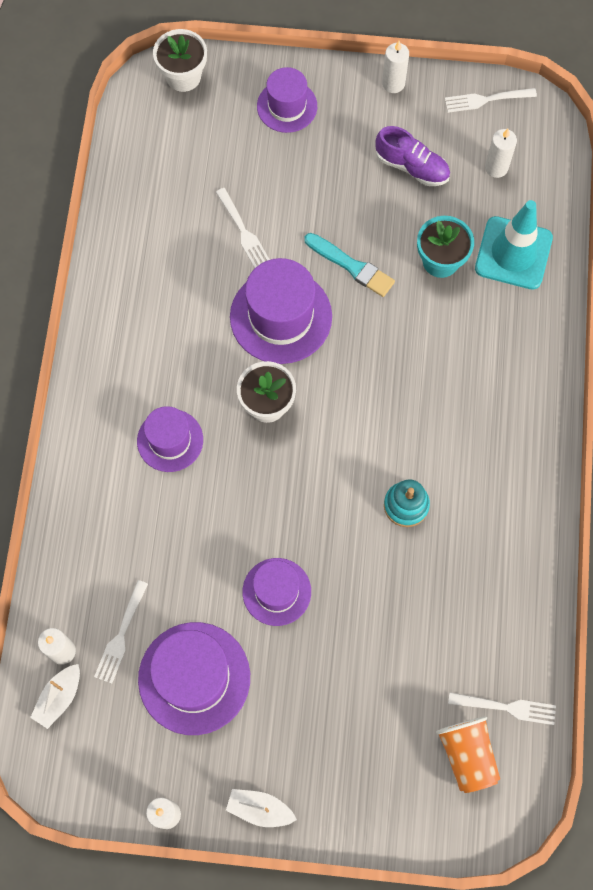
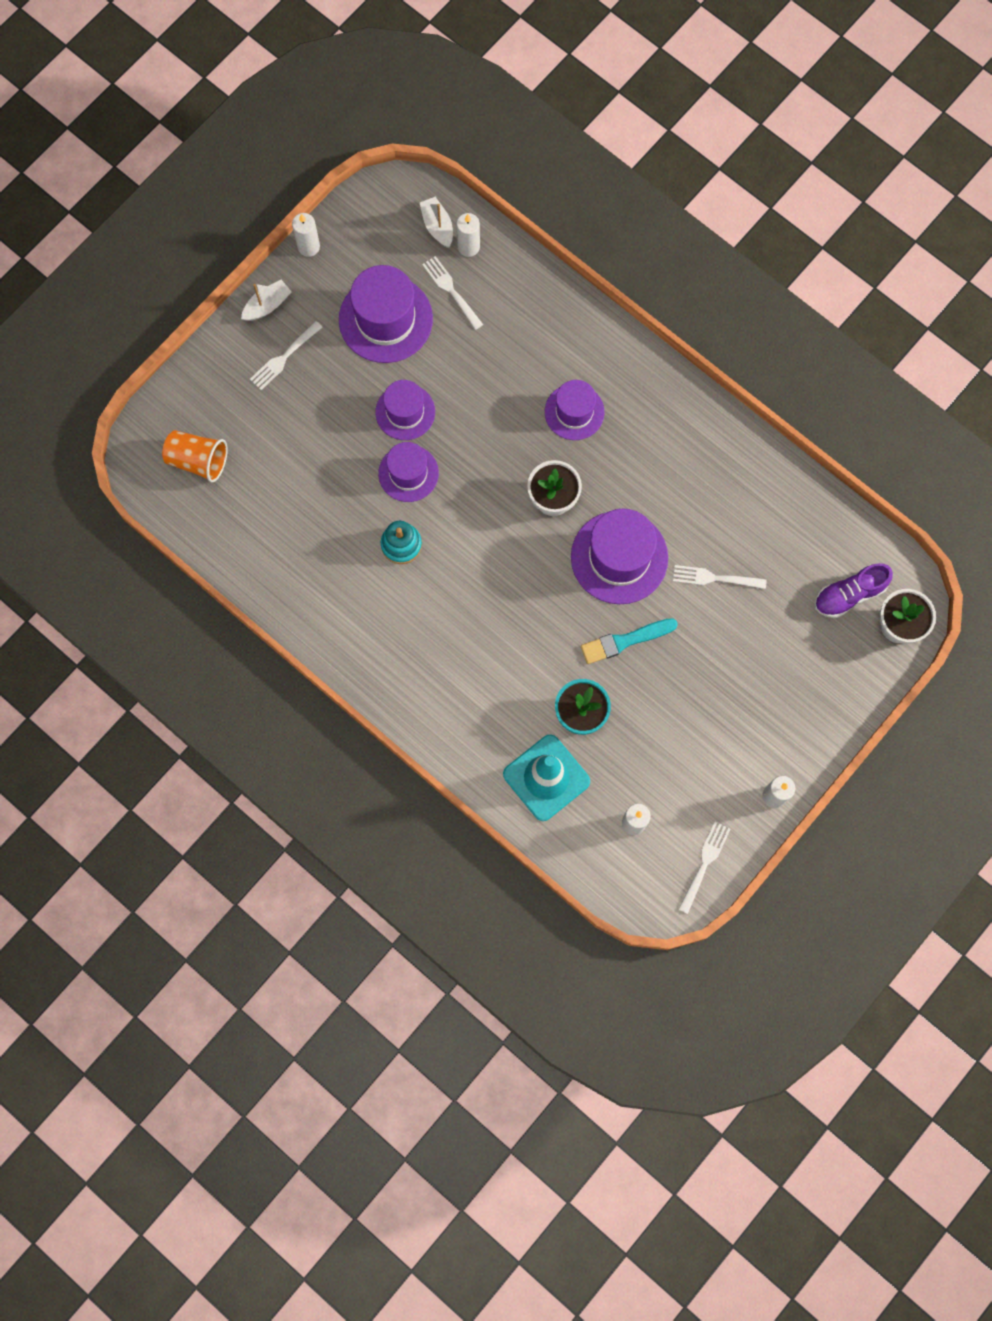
camera: 125 degrees right, 5 degrees up
purple hat [257,67,317,133] -> purple hat moved to [378,442,439,502]
purple shoe [375,126,450,186] -> purple shoe moved to [814,563,893,618]
white fork [448,692,556,725] -> white fork moved to [250,321,323,390]

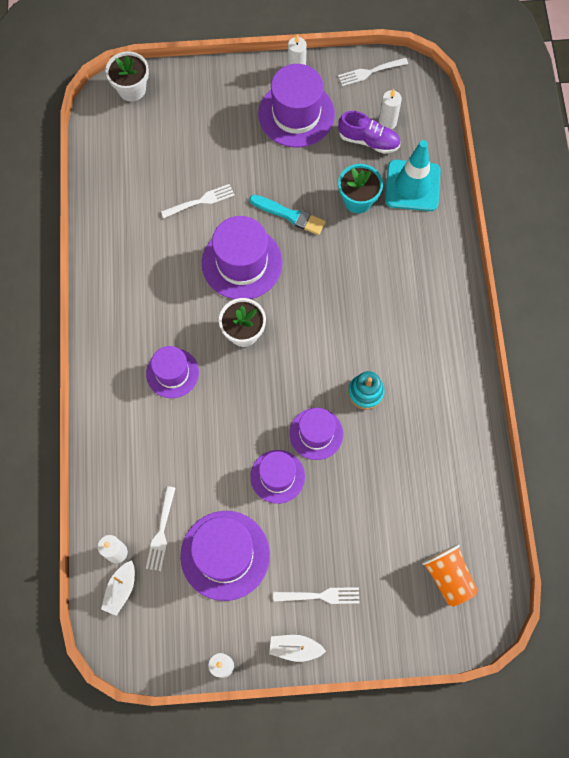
camera: 135 degrees left, 5 degrees down
white fork [673,565,767,589] -> white fork turned 75 degrees counterclockwise [161,184,235,218]
purple shoe [814,563,893,618] -> purple shoe moved to [338,111,400,154]
none -> purple hat [258,64,335,148]

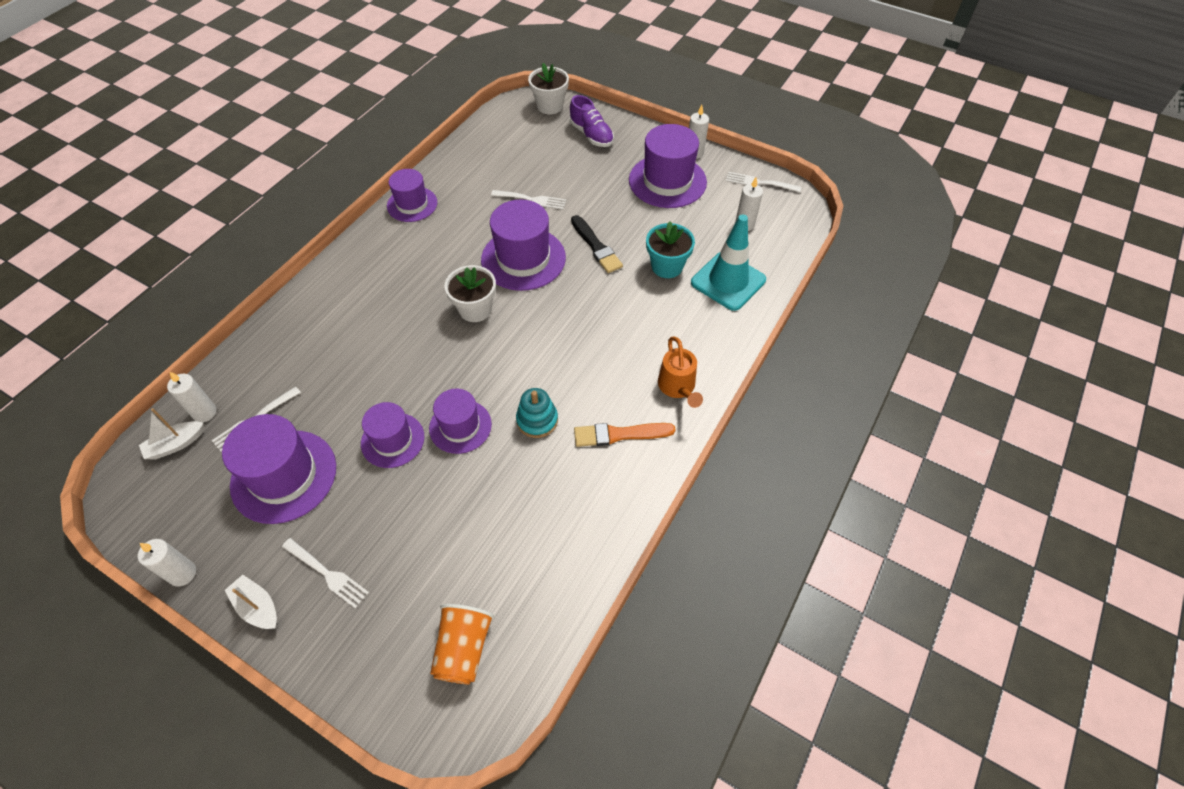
camera: 35 degrees right, 15 degrees down
purple hat [146,346,199,398] -> purple hat moved to [387,169,437,222]
turquoise brush [249,195,326,235] -> black brush [571,215,623,273]
purple shoe [338,111,400,154] -> purple shoe moved to [569,95,614,147]
none -> orange brush [574,423,676,447]
none -> orange watering can [658,336,703,408]

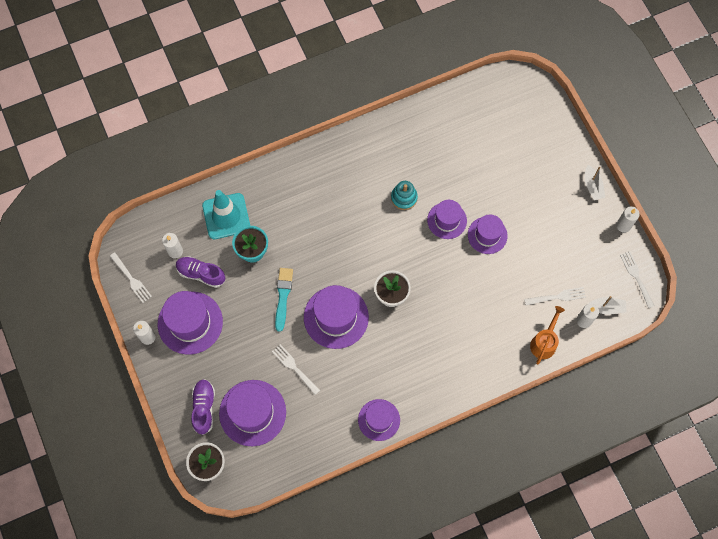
camera: 145 degrees left, 15 degrees up
purple hat [222,414,336,524] -> purple hat moved to [219,380,286,446]
white fork [282,538,369,609] -> white fork moved to [620,251,654,308]
orange cup [430,604,494,684] -> none
black brush [571,215,623,273] -> turquoise brush [275,268,293,332]
orange brush [574,423,676,447] -> none
orange watering can [658,336,703,408] -> orange watering can moved to [530,306,565,365]
none -> purple shoe [176,256,225,288]

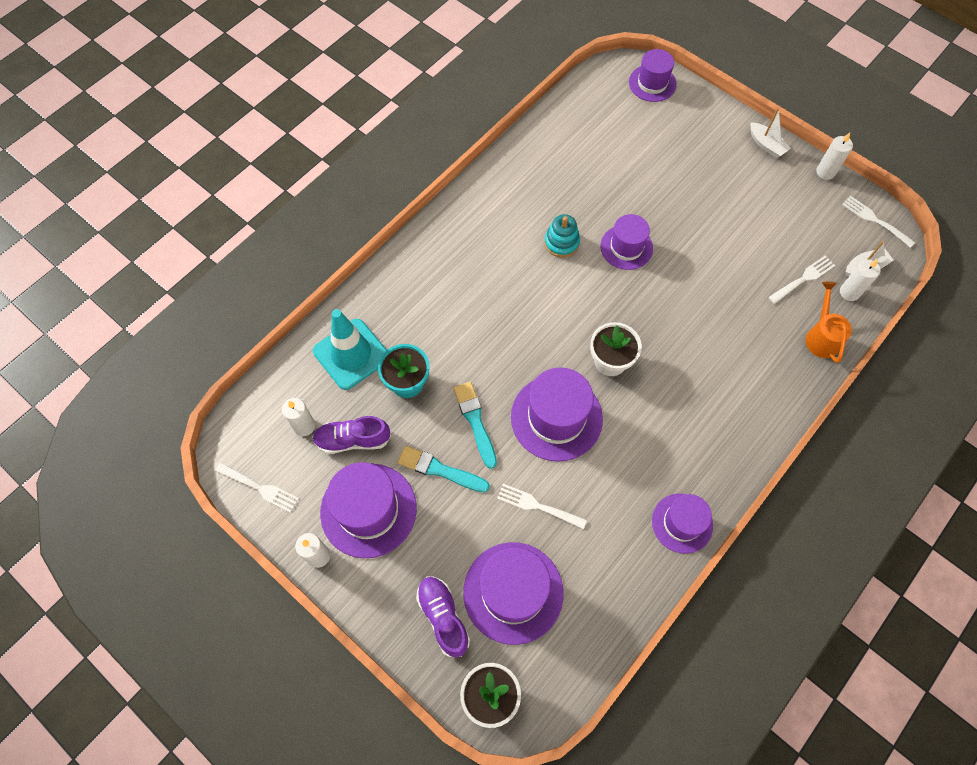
camera: 25 degrees left, 5 degrees down
purple hat [468,214,508,254] -> purple hat moved to [629,49,677,102]
none -> turquoise brush [397,446,490,493]

